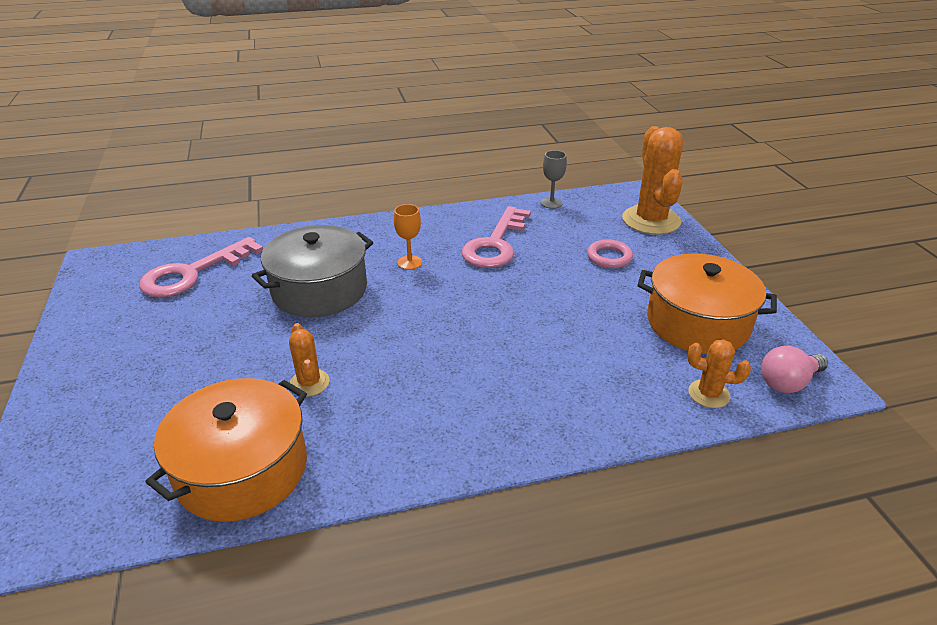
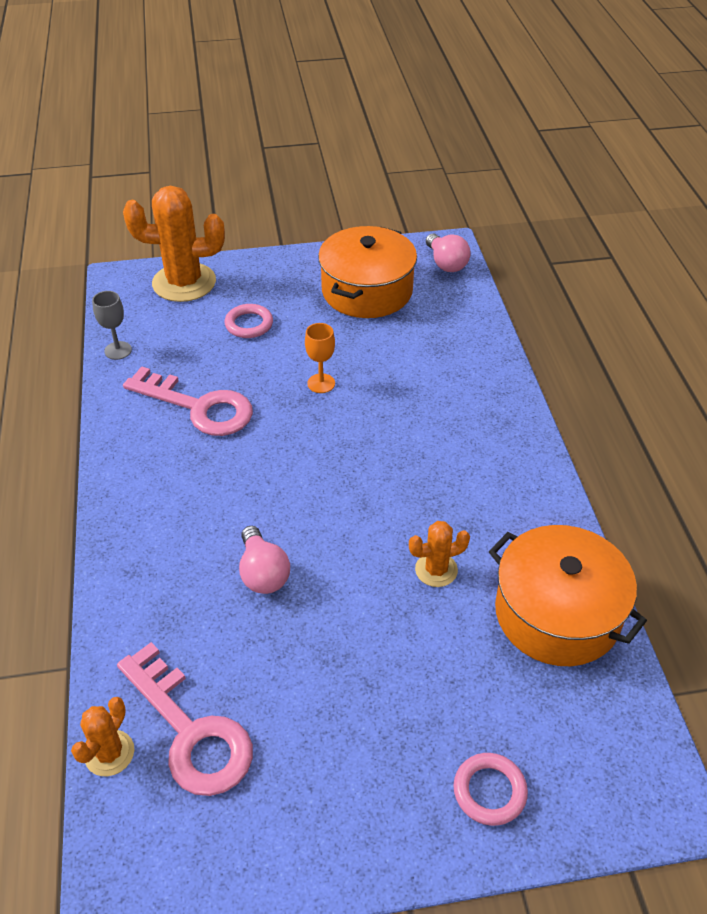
camera: 85 degrees left, 10 degrees up
grey pot [252,225,373,317] -> pink light bulb [239,526,290,594]
orange goblet [394,204,422,270] -> orange goblet moved to [305,323,335,393]
orange cactus [687,340,751,408] -> orange cactus moved to [71,697,134,776]
none -> pink ring [453,753,528,826]

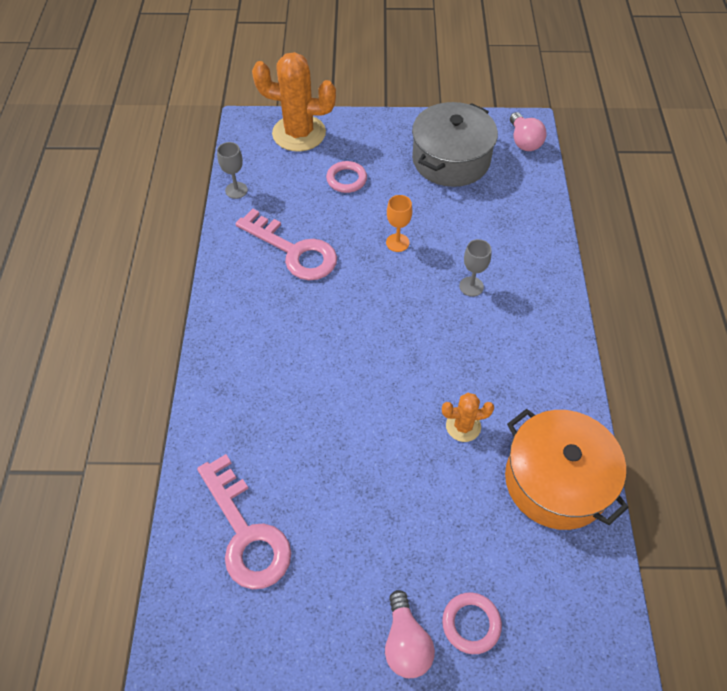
camera: 10 degrees right, 10 degrees up
orange cactus [71,697,134,776] -> none
pink light bulb [239,526,290,594] -> pink light bulb moved to [385,590,435,678]
orange pot [318,226,417,318] -> grey pot [412,102,498,187]
none -> grey goblet [459,239,492,297]

